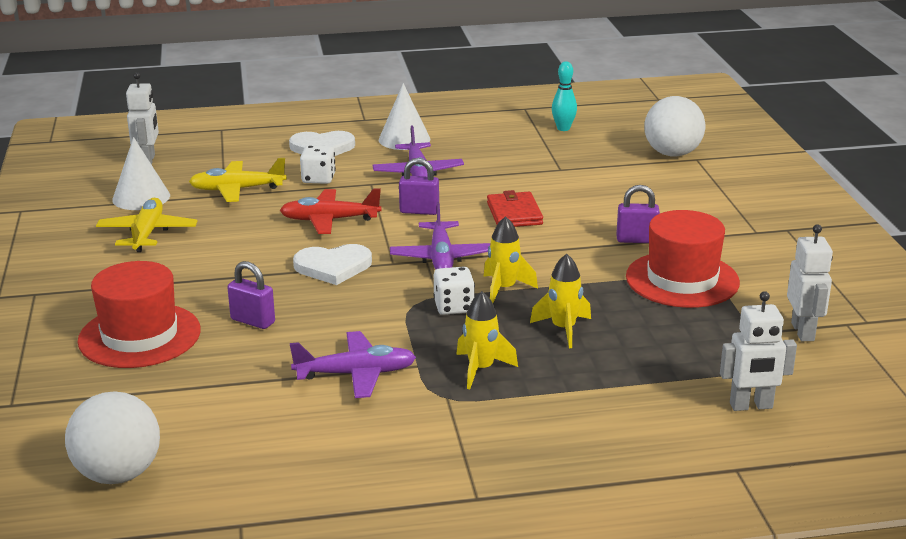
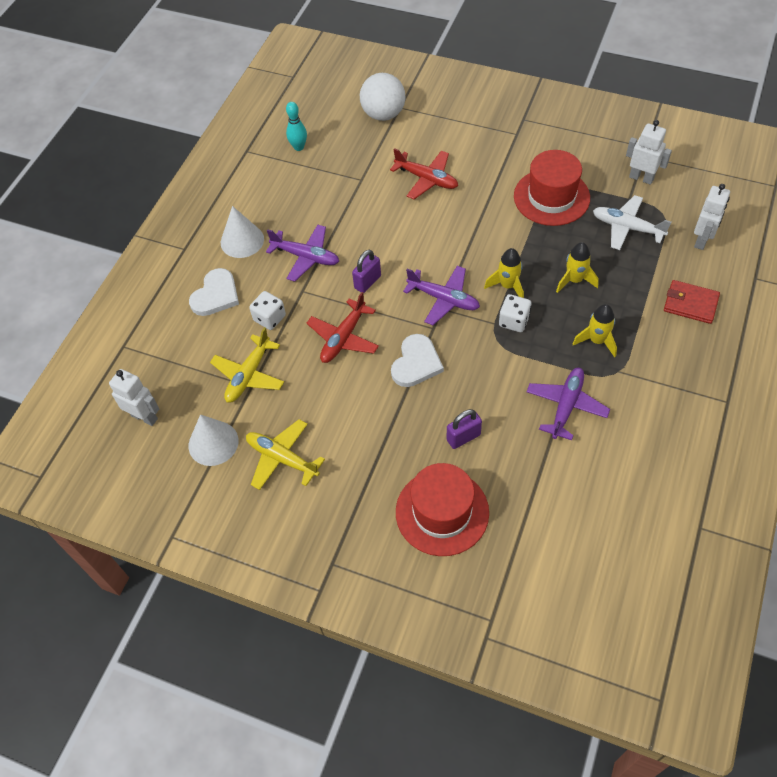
camera: 55 degrees left, 30 degrees up
white ball [65,391,160,484] -> none
red wallet [487,190,543,227] -> red wallet moved to [664,280,720,324]
purple padlock [616,185,660,243] -> none
none -> red plane [390,148,458,199]
none -> white plane [593,195,671,250]

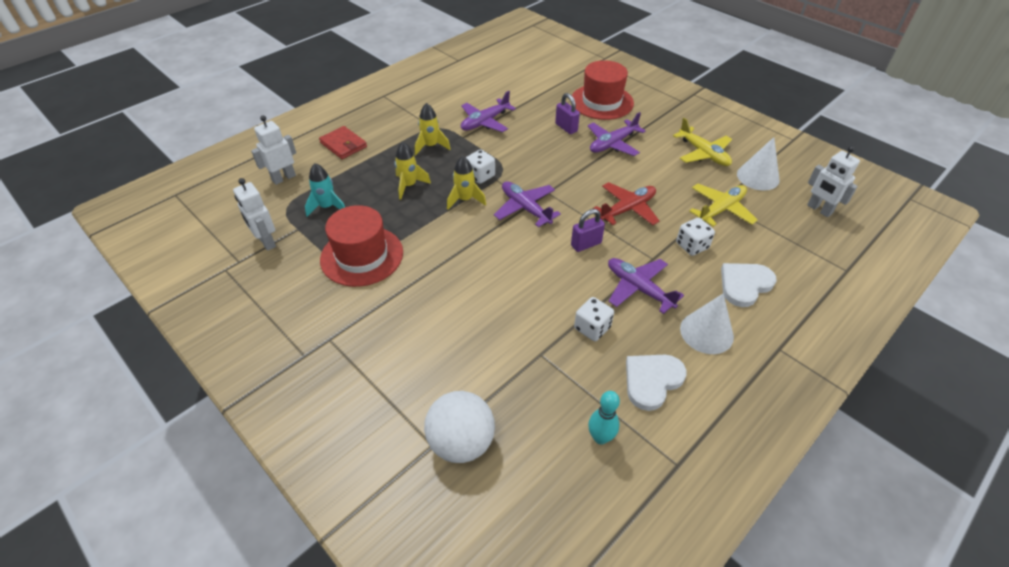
camera: 160 degrees left, 10 degrees down
red plane [390,148,458,199] -> none
white heart [391,334,444,387] -> white heart moved to [626,355,687,411]
purple padlock [447,409,482,449] -> purple padlock turned 60 degrees clockwise [555,93,580,134]
white plane [593,195,671,250] -> turquoise rocket [305,163,345,217]
none -> white dice [574,297,614,341]
none -> purple plane [588,112,646,156]

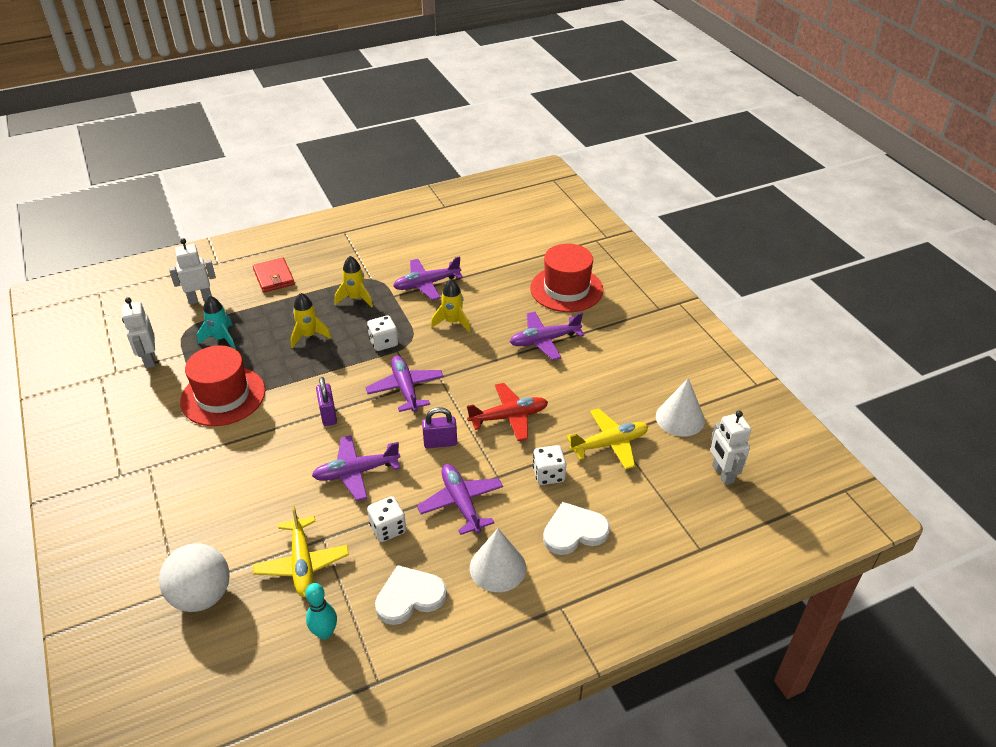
camera: 20 degrees right, 5 degrees down
yellow rocket [447,156,486,210] -> yellow rocket moved to [431,279,470,332]
purple padlock [555,93,580,134] -> purple padlock moved to [316,377,337,426]
yellow plane [673,118,732,166] -> yellow plane moved to [253,505,349,597]
none -> purple plane [312,435,400,501]

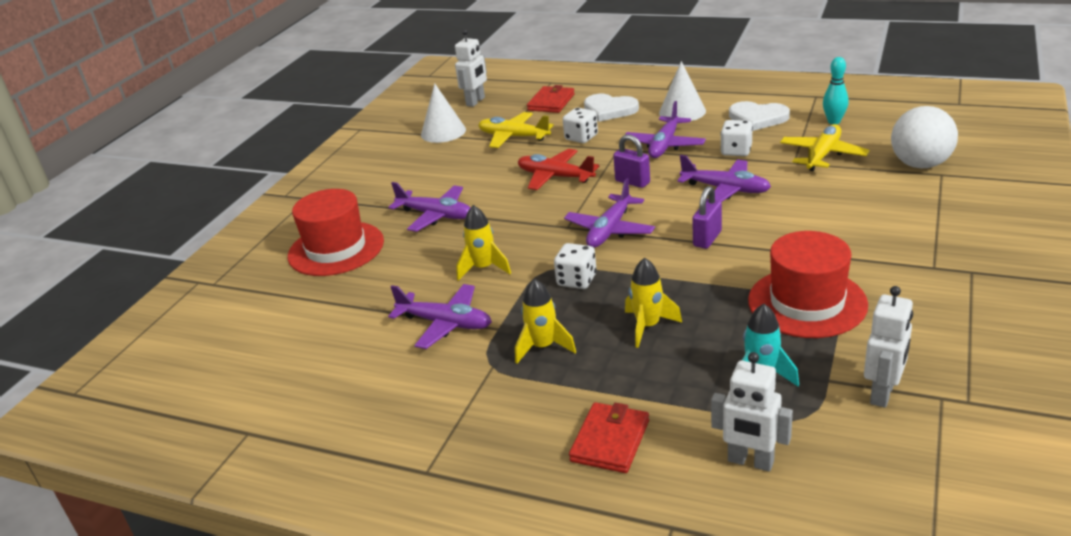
camera: 130 degrees left, 10 degrees down
none -> red wallet [527,85,575,113]

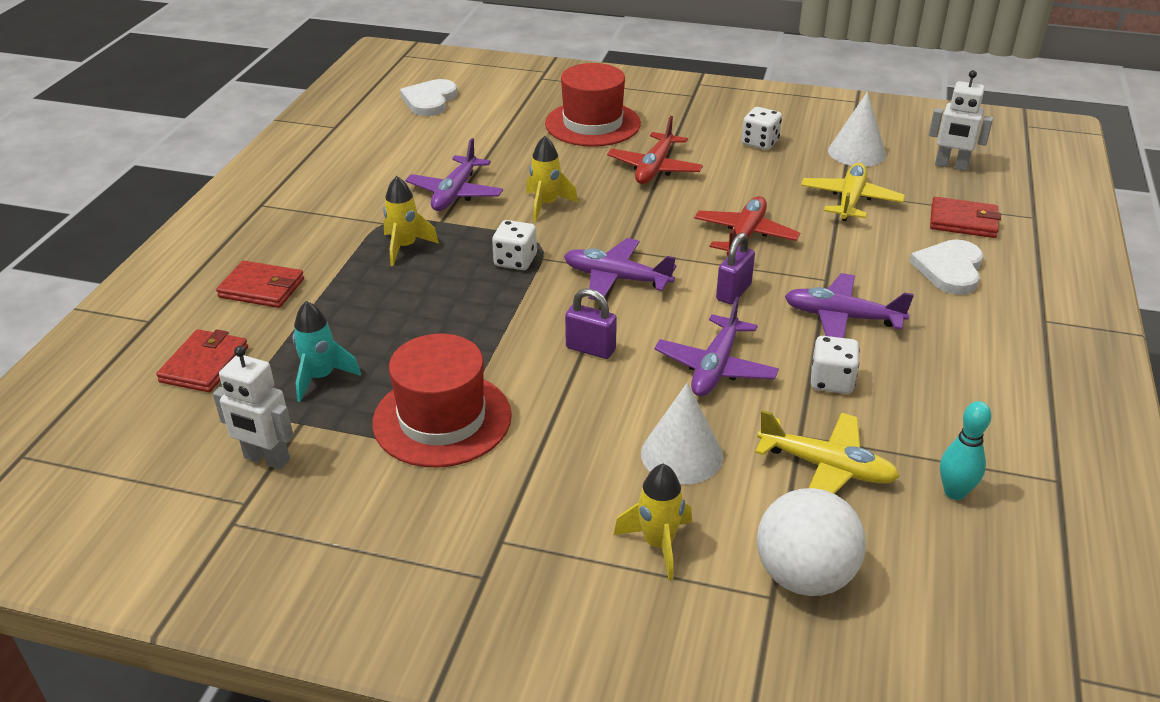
camera: 80 degrees right, 5 degrees up
purple plane [388,182,471,232] -> red plane [607,116,703,184]
white dice [563,108,598,143] -> white dice moved to [742,107,782,150]
yellow rocket [625,258,682,348] -> yellow rocket moved to [613,464,692,580]
white cone [659,61,706,121] -> white cone moved to [641,382,723,484]
white robot [711,352,793,472] -> red wallet [156,329,248,392]
white heart [729,101,790,131] -> white heart moved to [400,79,457,116]

